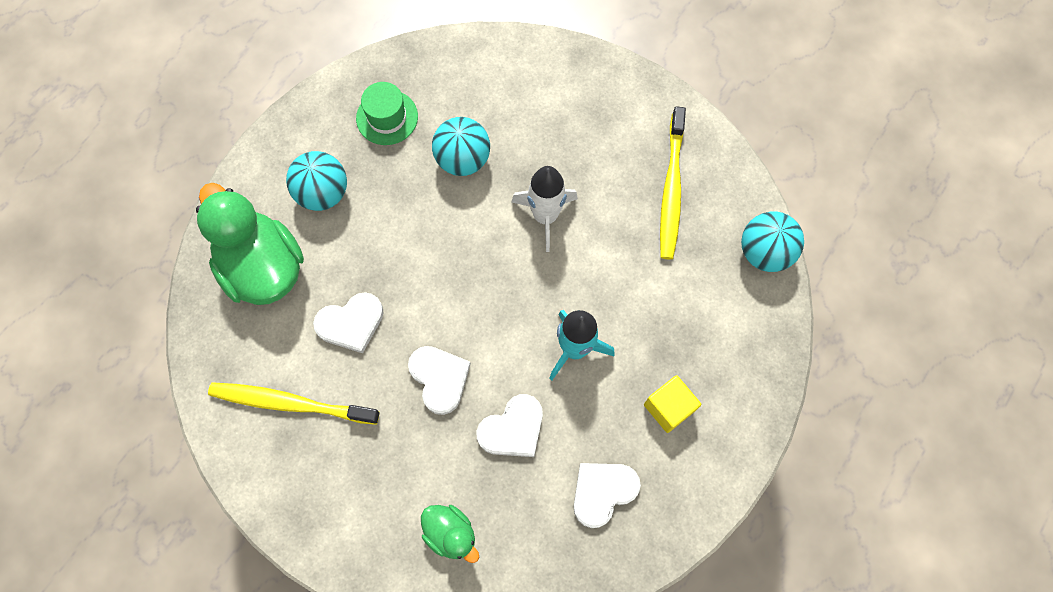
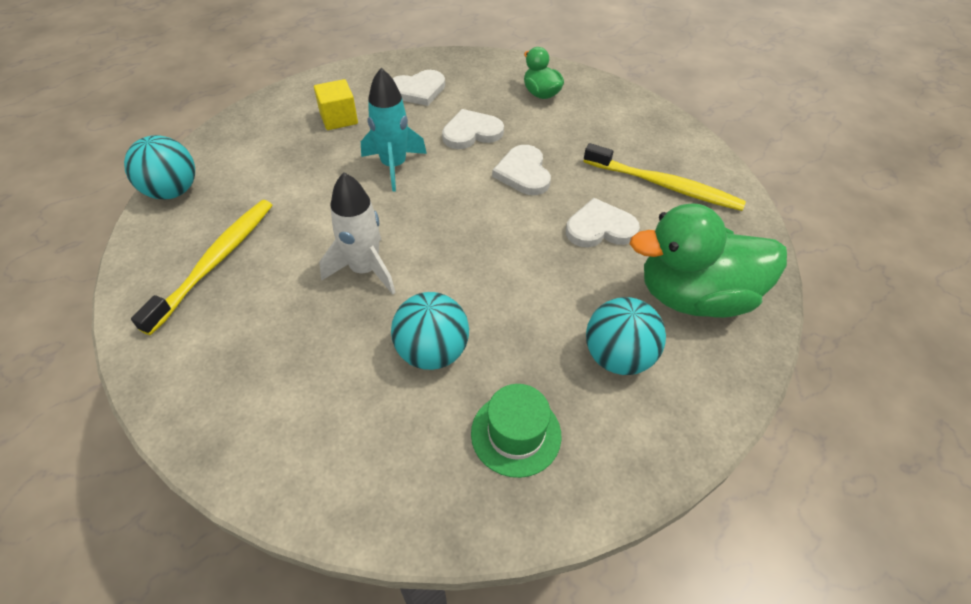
camera: 165 degrees left, 20 degrees down
green duck [196,183,304,305] -> green duck turned 105 degrees clockwise [630,203,787,318]

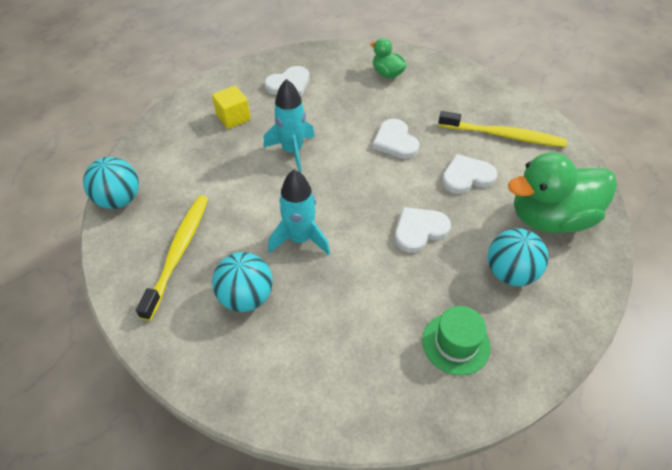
camera: 10 degrees left, 0 degrees up
white rocket [319,172,396,295] -> turquoise rocket [268,169,330,255]
turquoise ball [391,292,469,370] -> turquoise ball moved to [212,252,273,312]
white heart [442,109,504,149] -> white heart moved to [395,207,451,253]

